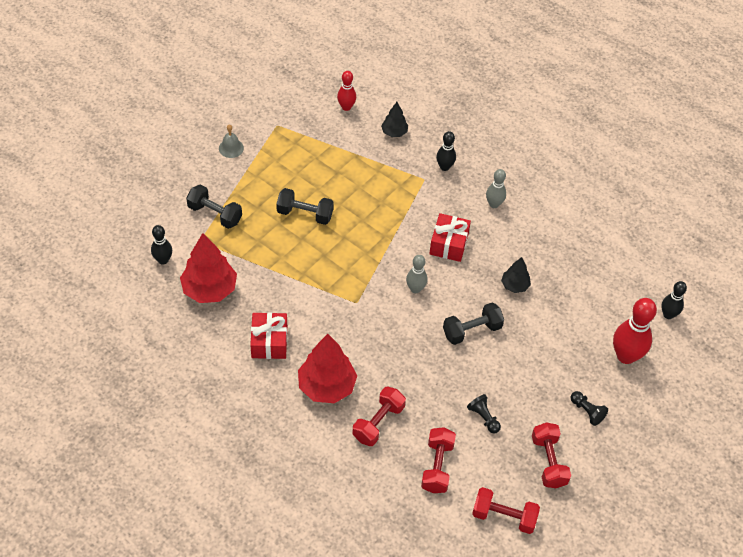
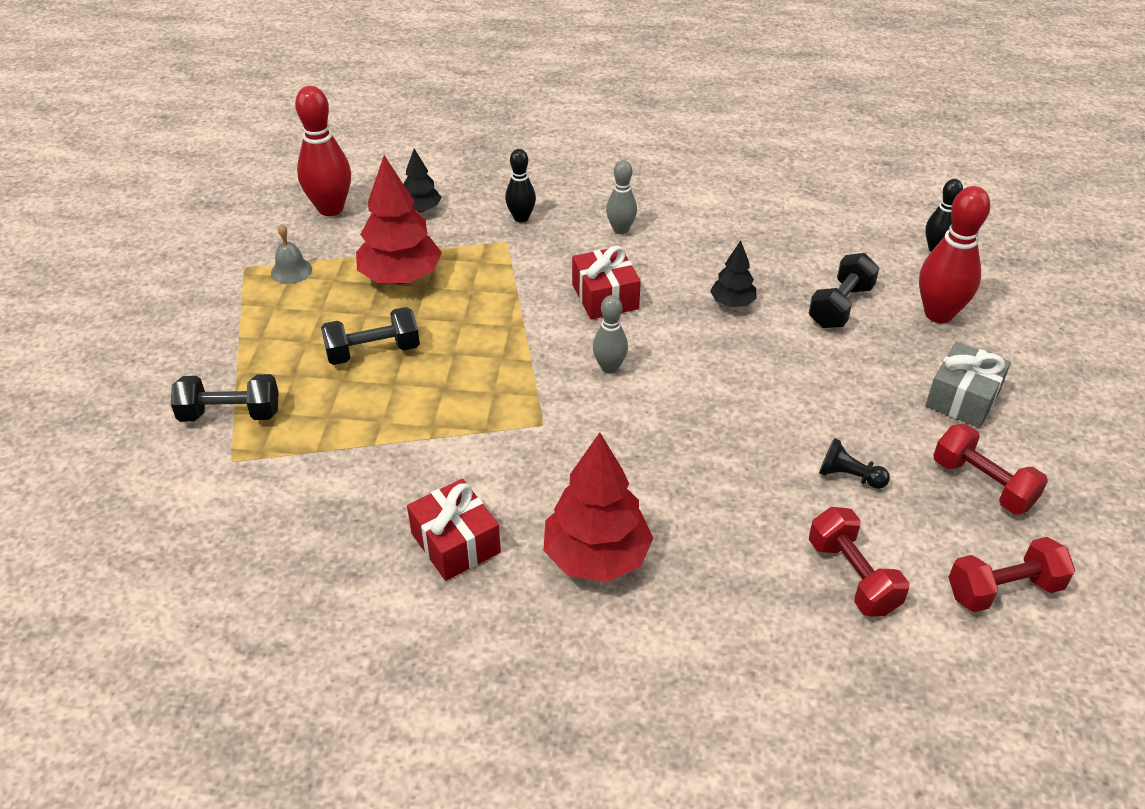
camera: 30 degrees left, 10 degrees down
black bowling pin [151,225,172,265] -> none
red tree [180,233,237,303] -> red tree moved to [356,155,442,284]
grey bell [219,125,244,158] -> grey bell moved to [271,224,312,284]
red bowling pin [337,71,356,111] -> red bowling pin [295,86,351,216], size x1.72
red dumbbell [353,387,406,446] -> none
black dumbbell [443,302,504,345] -> black dumbbell moved to [808,253,879,328]
black pawn [570,391,608,426] -> grey gift [925,341,1011,428]

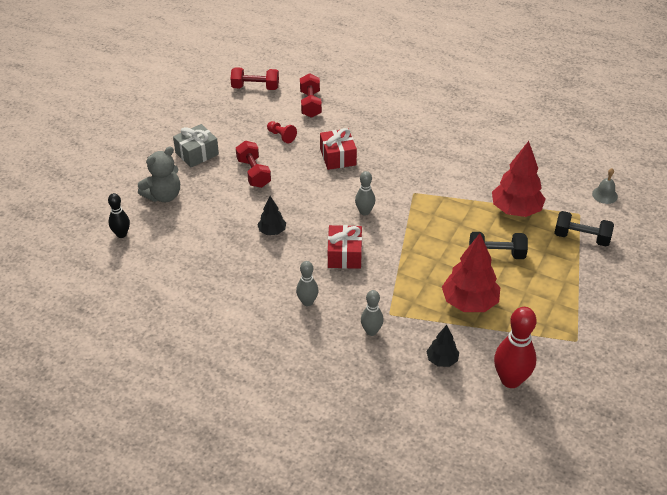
camera: 160 degrees left, 0 degrees up
grey bell [271,224,312,284] -> grey bell moved to [592,168,618,204]
red gift [407,479,501,581] -> red gift moved to [320,128,357,170]
black bowling pin [505,149,536,223] -> grey bowling pin [361,290,384,336]
red tree [544,432,653,582] -> red tree moved to [492,141,546,217]
black dumbbell [808,253,879,328] -> none
black pawn [819,438,890,489] -> red pawn [267,121,297,143]
red bowling pin [919,186,990,323] -> grey teddy bear [138,146,180,202]
red dumbbell [933,424,1048,514] -> red dumbbell moved to [236,141,271,188]

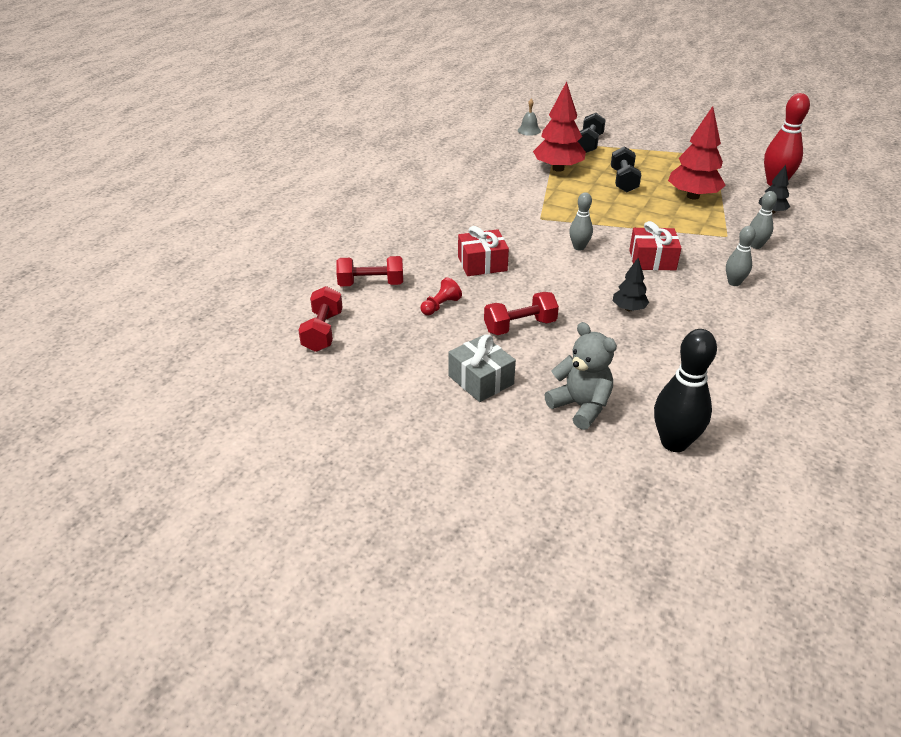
camera: 90 degrees left, 5 degrees down
black bowling pin [108,193,130,238] -> black bowling pin [654,329,717,452], size x1.72

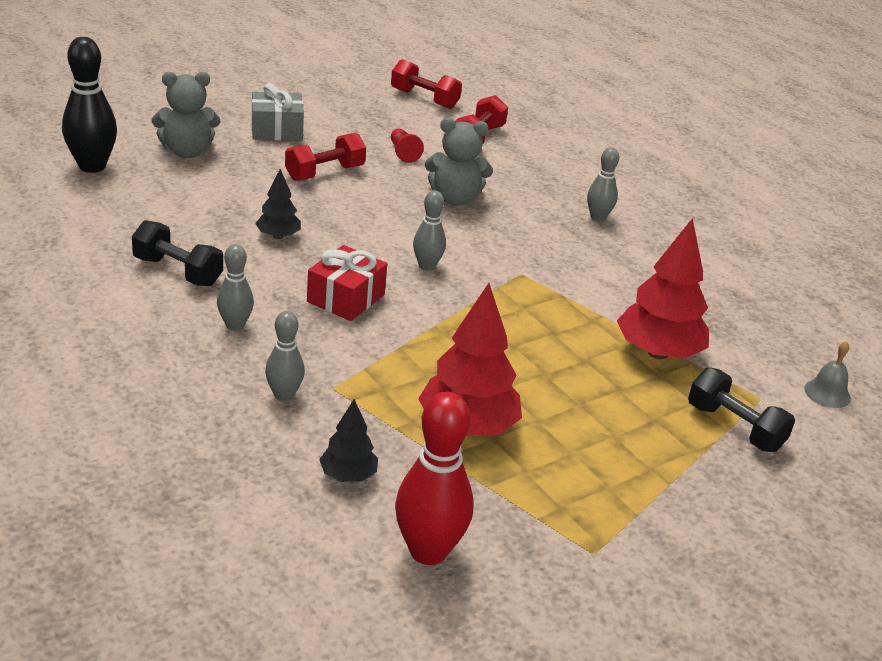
camera: 115 degrees right, 5 degrees down
red gift [458,226,509,276] -> grey teddy bear [425,118,493,206]
red dumbbell [484,292,559,335] -> red dumbbell turned 45 degrees clockwise [285,133,366,181]
black dumbbell [611,146,641,192] -> black dumbbell moved to [132,220,223,286]
none -> grey bowling pin [587,147,619,222]

